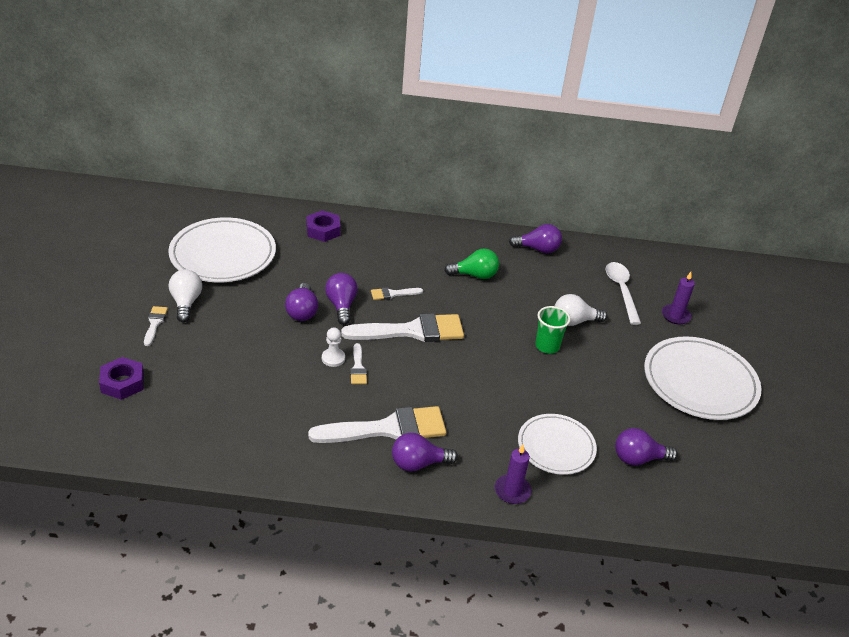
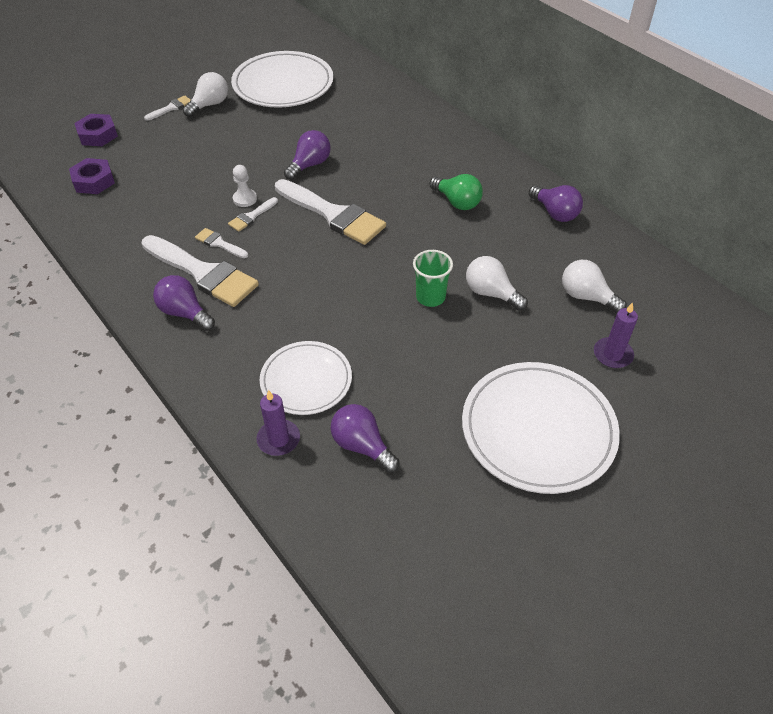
camera: 50 degrees right, 10 degrees up
purple light bulb [285,283,318,321] -> none
purple nut [306,210,341,242] -> purple nut moved to [69,158,115,194]
white brush [371,287,423,300] -> white brush moved to [195,228,248,258]
purple candle [495,445,531,504] -> purple candle moved to [256,390,300,456]
white spoon [606,262,641,325] -> white light bulb [562,260,627,313]

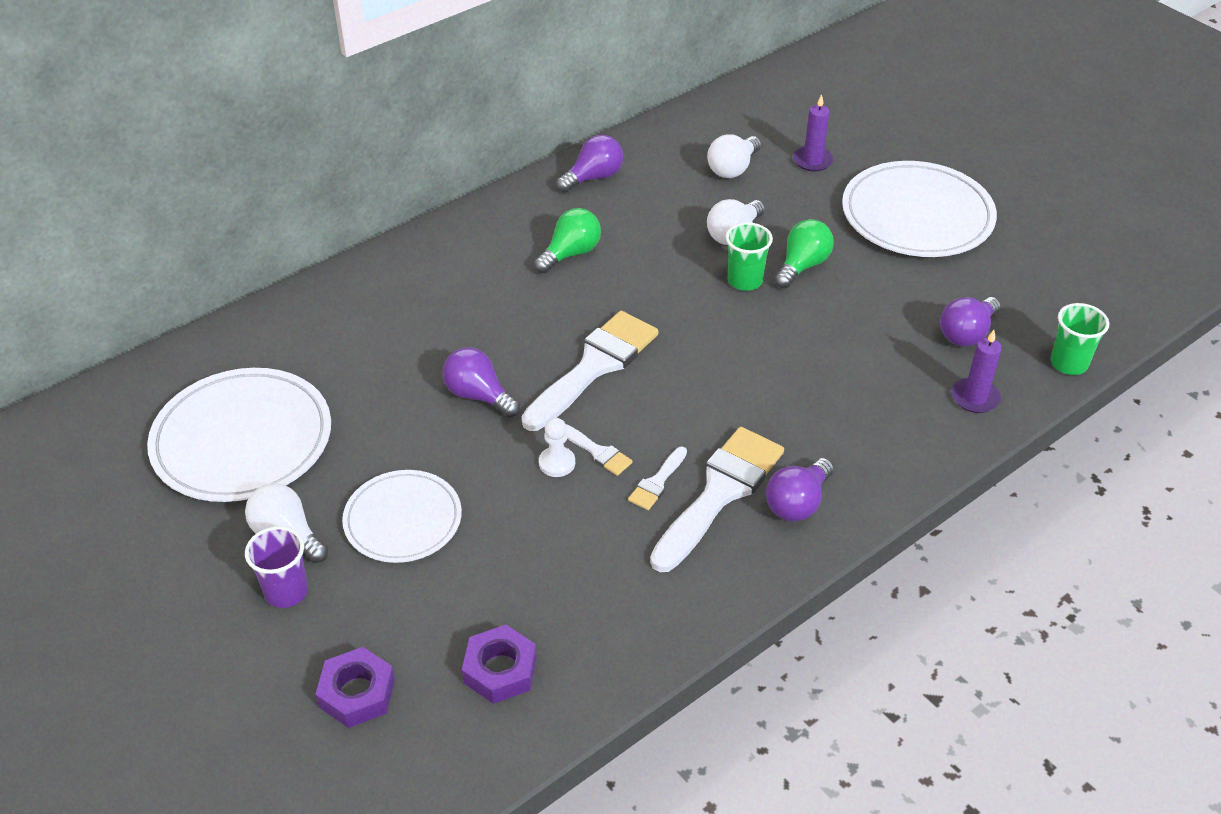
camera: 90 degrees left, 5 degrees down
white brush [144,96,190,121] -> purple cup [245,526,308,608]
white plate [260,341,352,415] -> white plate moved to [342,470,462,563]
none -> green light bulb [774,219,834,288]
none -> green cup [1050,303,1109,375]

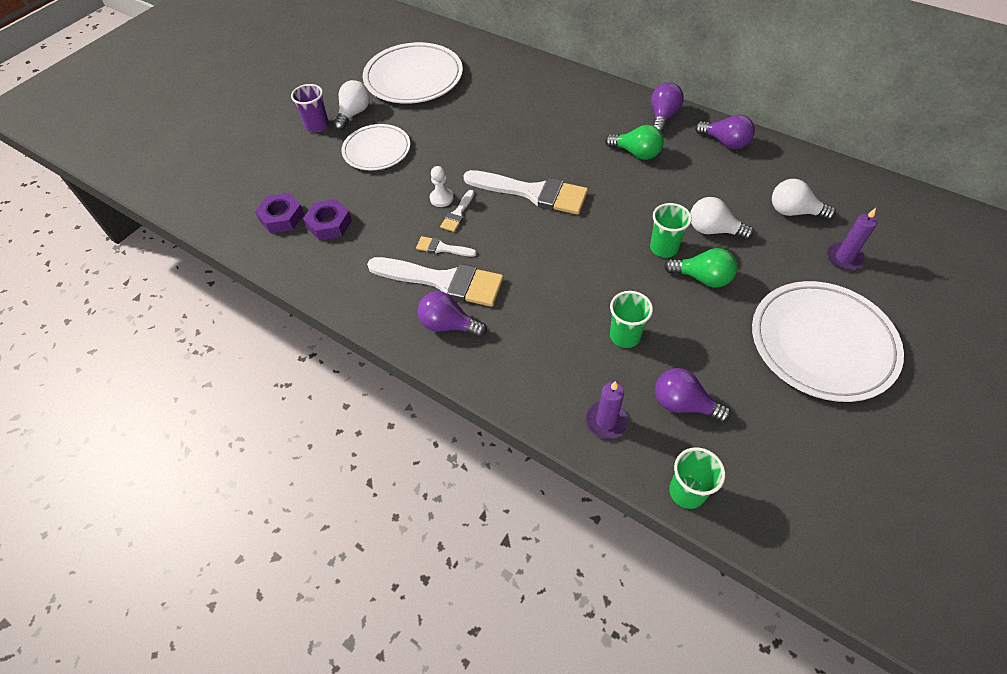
camera: 75 degrees right, 10 degrees up
purple nut [315,647,395,728] -> purple nut moved to [303,199,352,241]
purple light bulb [442,347,520,418] -> purple light bulb moved to [651,82,684,133]
none -> green cup [610,291,653,348]

